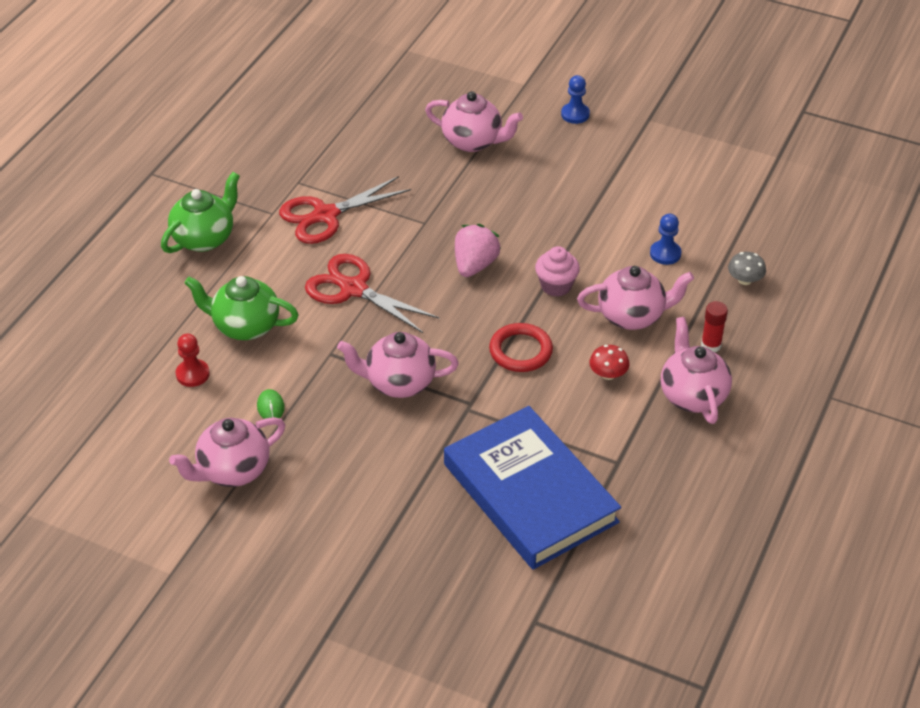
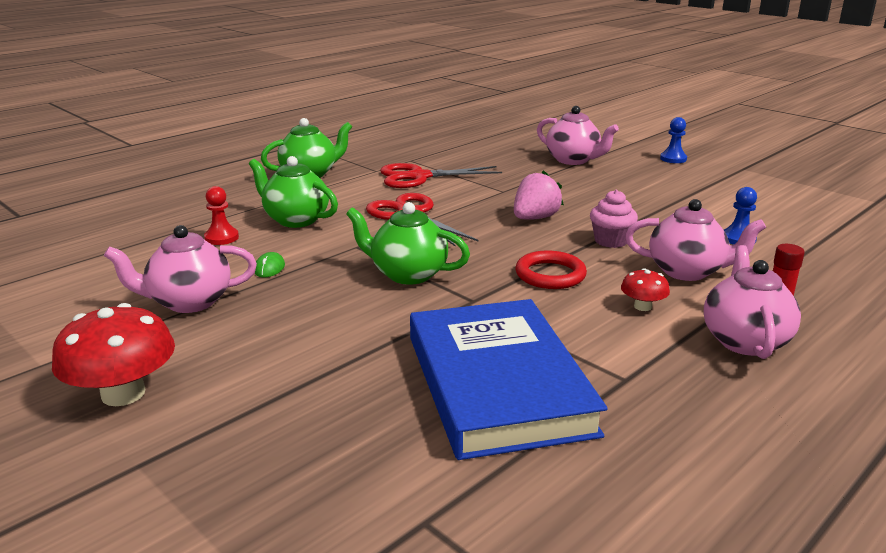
camera: 20 degrees right, 20 degrees down
pink teapot [337,332,459,398] -> green teapot [346,202,470,285]
grey mushroom [728,252,766,285] -> none
none -> red mushroom [52,303,175,406]

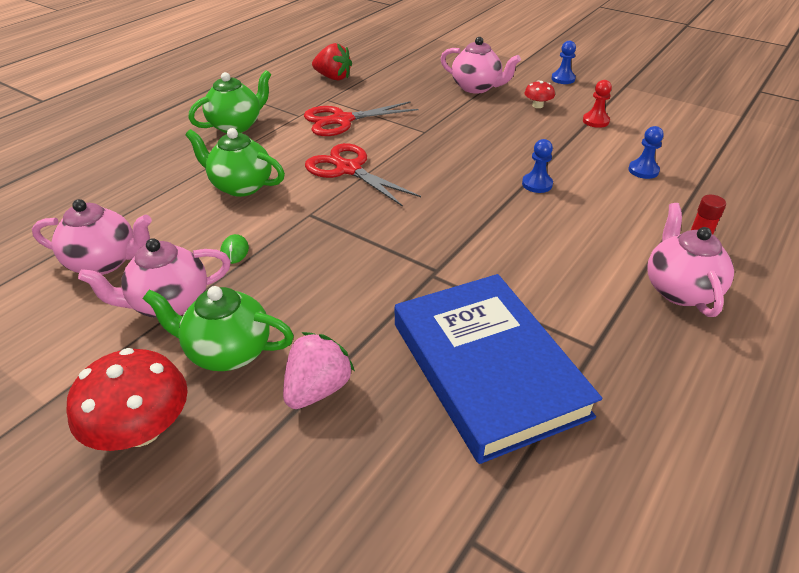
camera: 10 degrees left, 15 degrees up
red pawn [204,186,239,245] -> red pawn moved to [583,80,612,128]
green teapot [346,202,470,285] -> green teapot moved to [142,286,294,371]
pink strawberry [514,170,564,220] -> pink strawberry moved to [283,332,355,409]
red ring [515,250,587,289] -> none
pink cupcake [590,190,638,248] -> blue pawn [522,139,553,193]
red mushroom [621,268,670,311] -> red mushroom moved to [524,80,555,108]
pink teapot [625,199,766,281] -> pink teapot moved to [32,199,152,275]
none -> red strawberry [312,43,352,80]

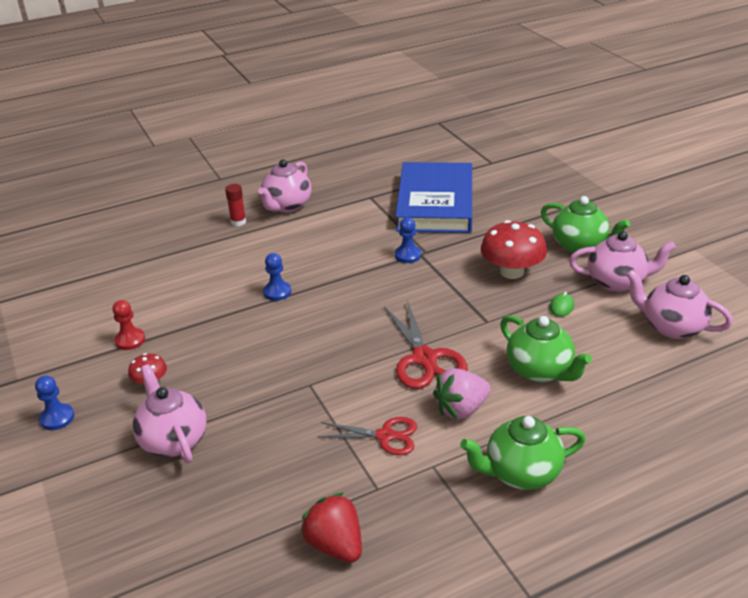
camera: 150 degrees left, 5 degrees down
red mushroom [66,348,188,451] -> red mushroom moved to [481,220,547,279]
pink strawberry [283,332,355,409] -> pink strawberry moved to [433,368,491,419]
red scissors [304,101,418,136] -> red scissors [318,417,417,455], size x0.65
blue pawn [628,126,664,179] -> blue pawn moved to [395,217,421,263]

